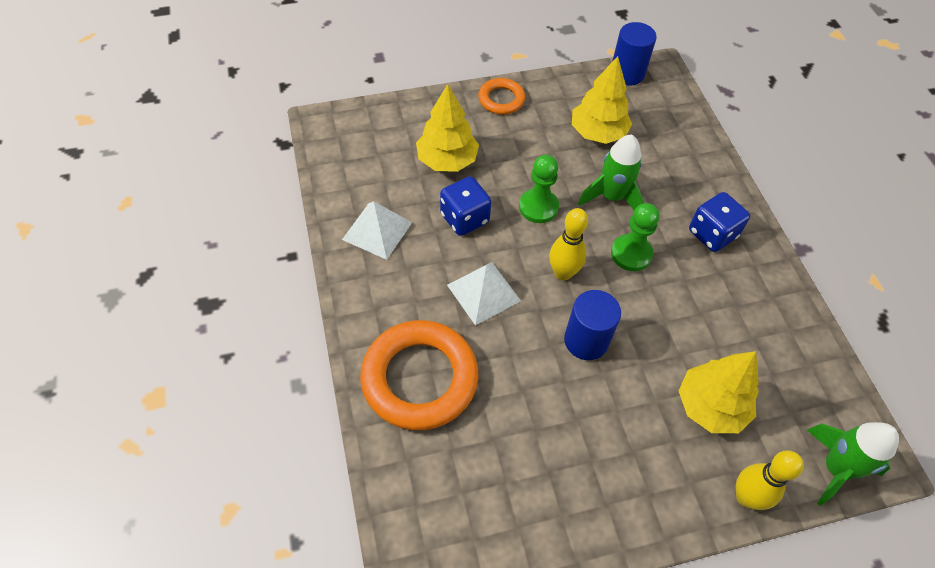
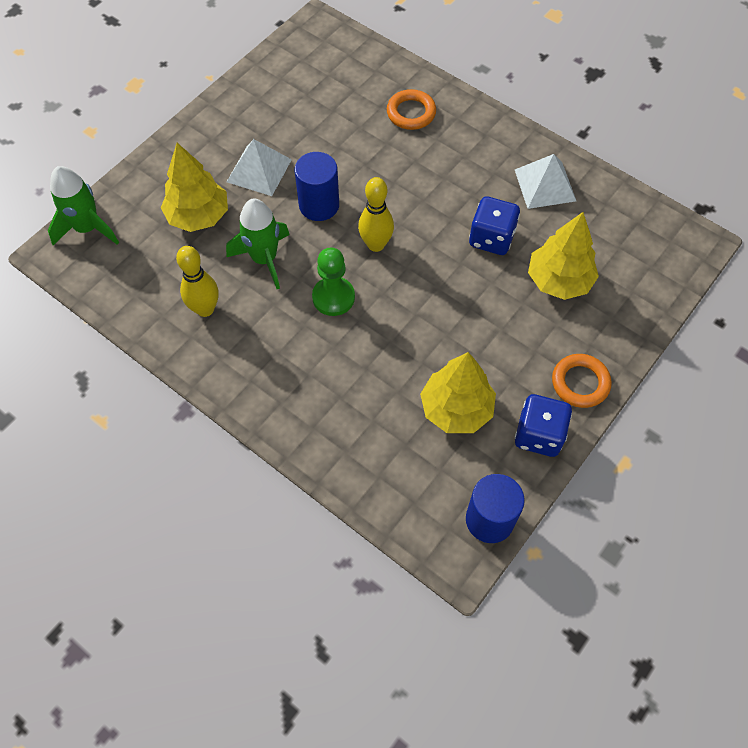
camera: 145 degrees right, 5 degrees up
orange ring [360,320,479,430] -> orange ring [387,89,436,130], size x0.52
white pyramid [447,262,521,325] -> white pyramid moved to [227,139,292,196]
green pawn [519,155,559,223] -> none
green rocket [578,135,644,210] -> green rocket moved to [226,199,290,289]
blue dice [689,192,750,252] -> blue dice moved to [515,394,572,457]
yellow bowling pin [736,450,804,510] -> yellow bowling pin moved to [176,246,218,317]

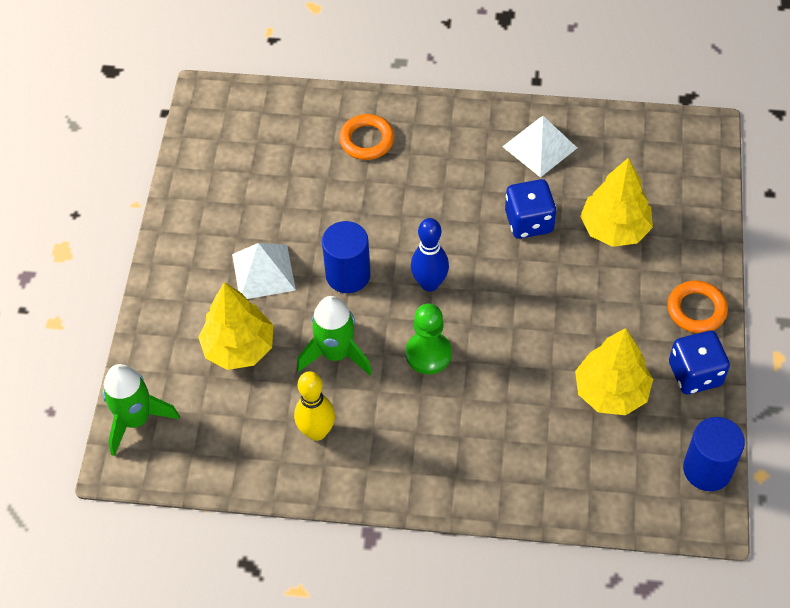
camera: 30 degrees left, 5 degrees down
yellow bowling pin [358,177,394,252] -> blue bowling pin [411,218,449,292]

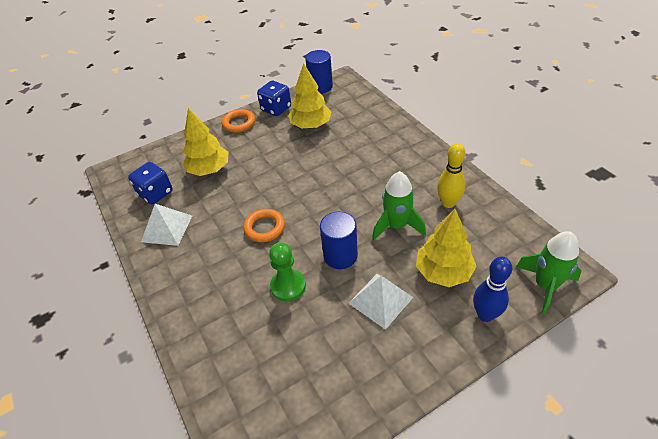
camera: 125 degrees left, 10 degrees down
orange ring [339,114,394,160] -> orange ring moved to [243,209,285,242]
green pawn [406,304,452,374] -> green pawn moved to [269,242,306,302]
blue bowling pin [411,218,449,292] -> blue bowling pin moved to [473,257,512,322]
blue dice [505,179,557,239] -> blue dice moved to [128,162,173,205]

